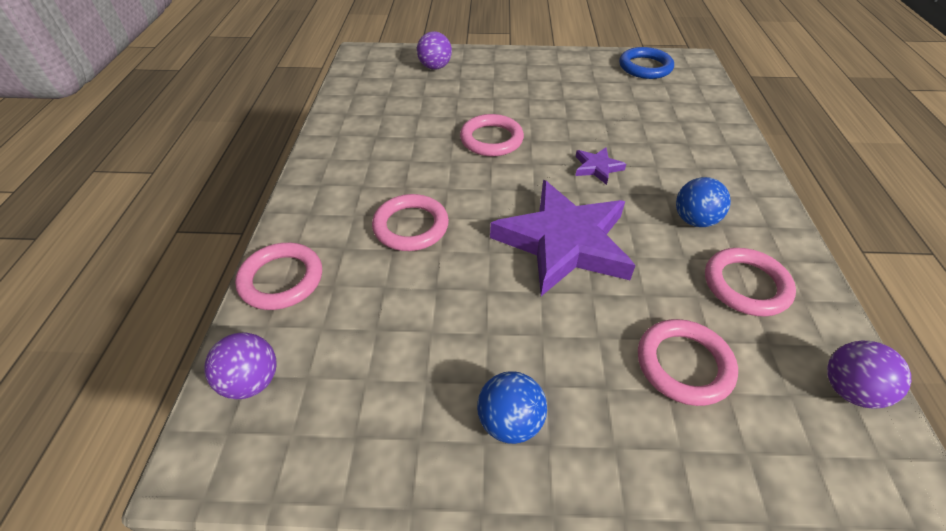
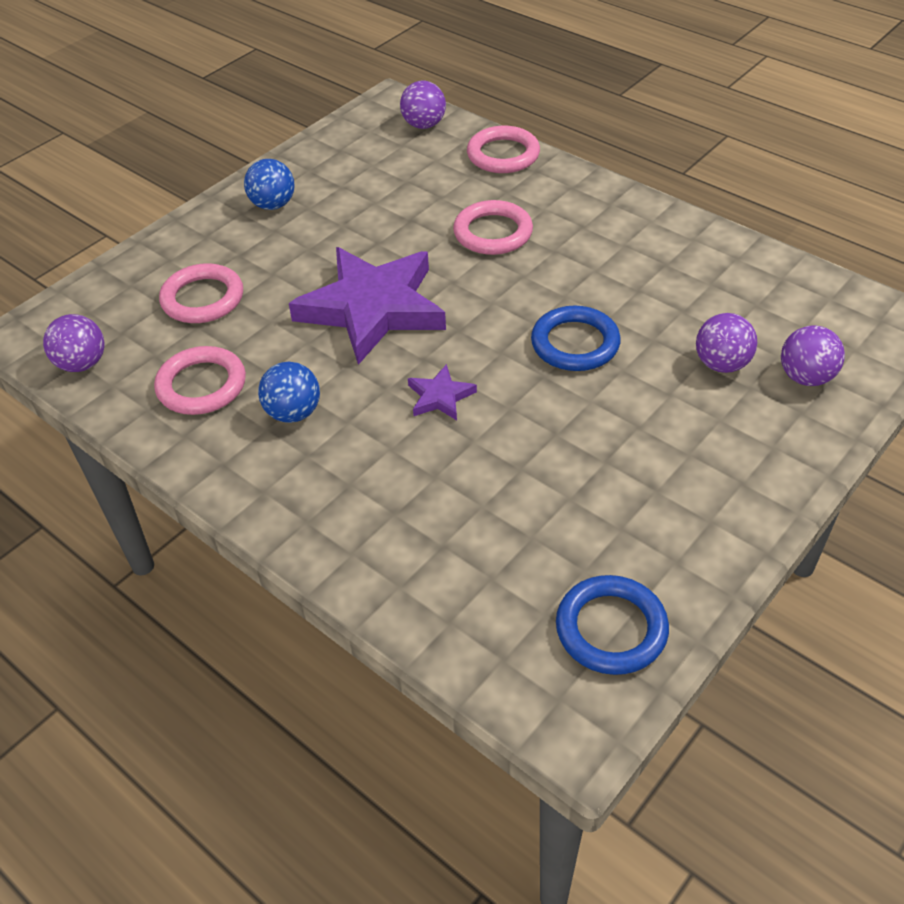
camera: 130 degrees right, 0 degrees up
pink ring [460,114,524,156] -> blue ring [531,306,621,371]
none -> purple ball [696,313,757,373]

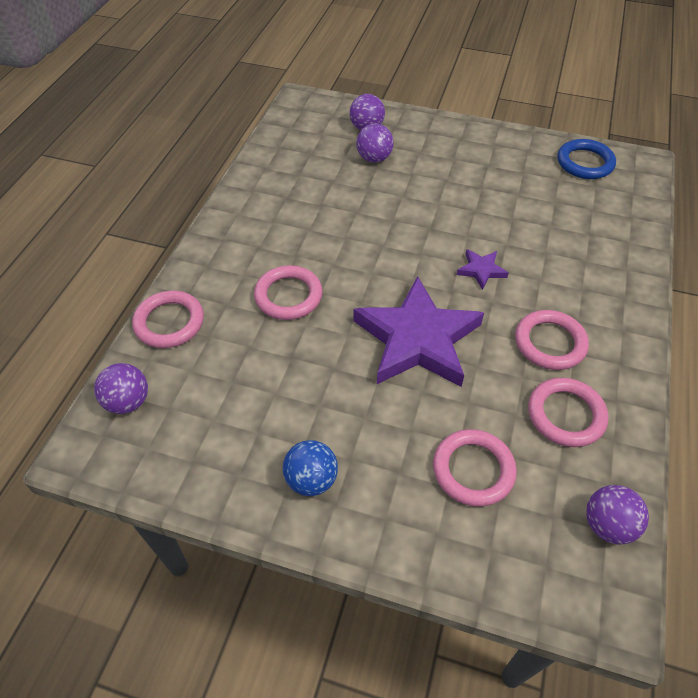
camera: 115 degrees left, 5 degrees up
blue ball [258,362,320,423] -> pink ring [515,310,589,370]
blue ring [531,306,621,371] -> none

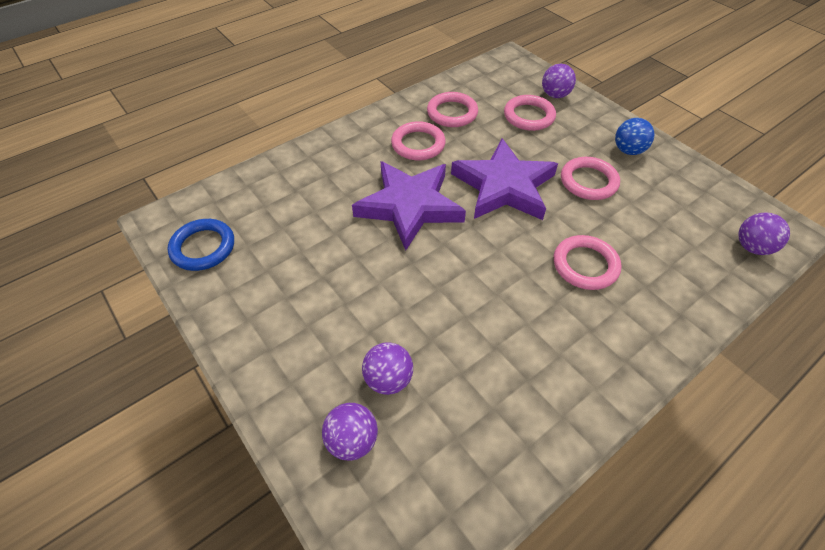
camera: 145 degrees left, 0 degrees up
pink ring [132,291,204,348] -> pink ring moved to [561,157,620,200]
purple star [457,249,508,290] -> purple star [352,161,466,250], size x2.39
purple ball [586,485,649,545] -> purple ball moved to [542,64,576,98]

